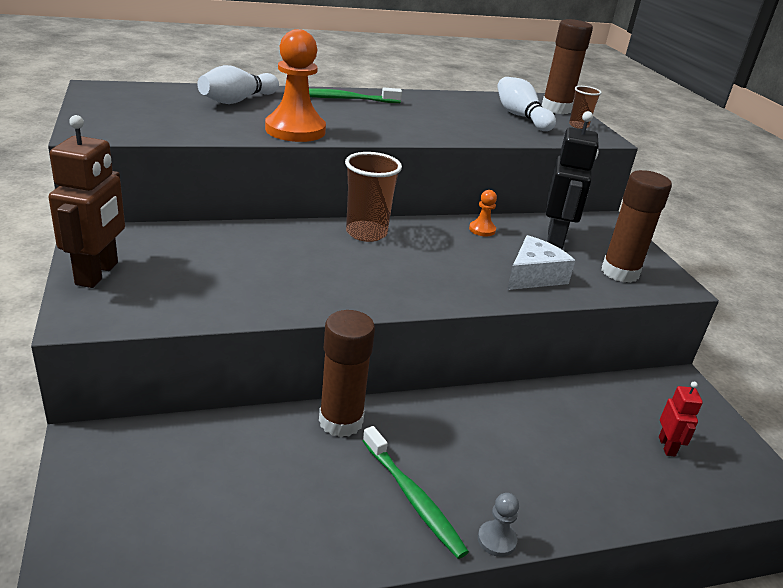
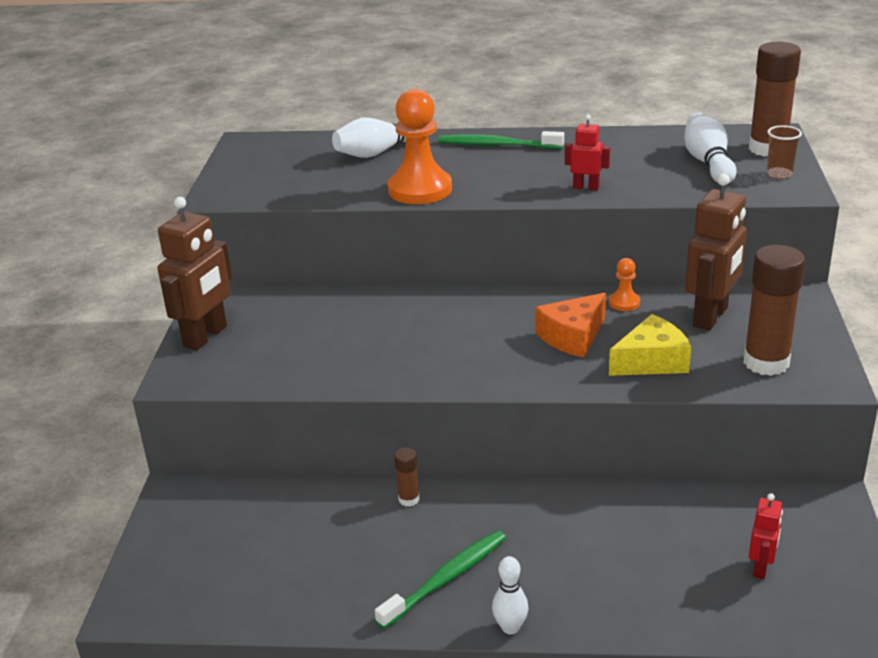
camera: 25 degrees right, 0 degrees up
brown glue stick [319,310,375,437] -> brown glue stick [394,448,420,506], size x0.47
brown cup [345,152,402,242] -> none
green toothbrush [362,426,469,559] -> green toothbrush turned 120 degrees counterclockwise [375,530,506,629]
grey pawn [478,493,519,557] -> white bowling pin [492,556,529,635]
white cheese [507,235,576,290] -> yellow cheese [609,314,691,376]
black robot [546,111,599,249] -> brown robot [685,174,747,330]
none -> orange cheese [535,293,606,357]
none -> red robot [565,114,610,191]

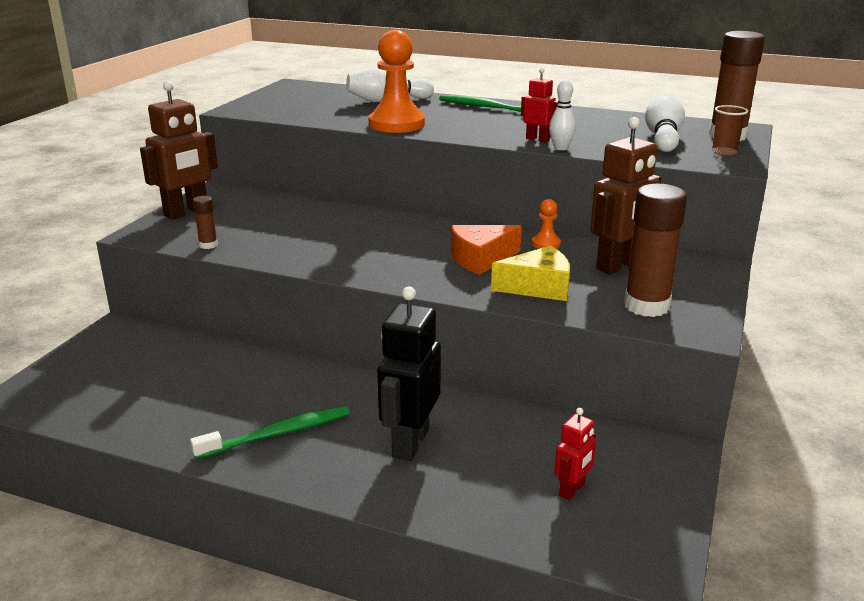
camera: 15 degrees right, 5 degrees down
brown glue stick [394,448,420,506] -> brown glue stick moved to [193,196,218,249]
white bowling pin [492,556,529,635] -> white bowling pin moved to [549,80,576,150]
none -> black robot [377,287,441,461]

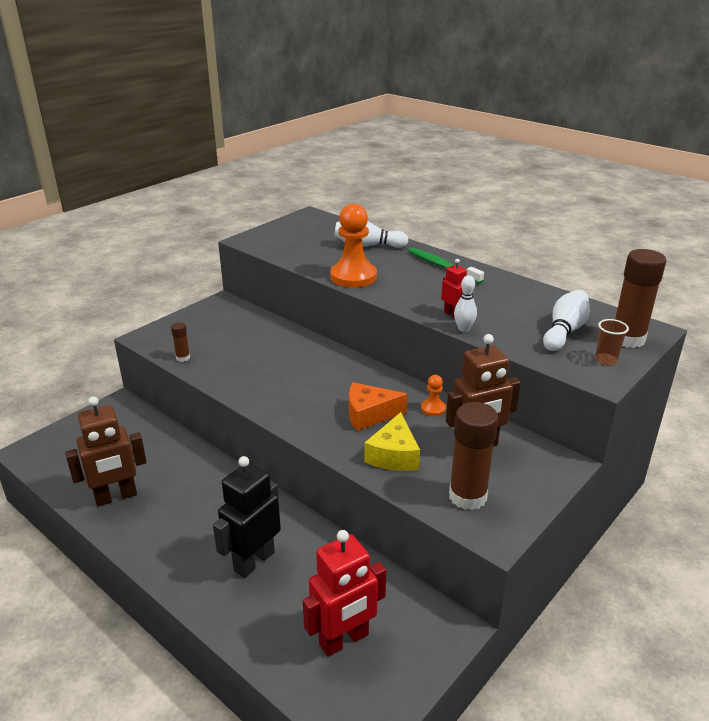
camera: 20 degrees right, 5 degrees up
brown robot [140,81,218,220] -> brown robot moved to [65,396,147,507]
green toothbrush [190,406,350,459] -> none
yellow cheese [491,245,570,301] -> yellow cheese turned 90 degrees clockwise [364,412,420,471]
red robot [555,408,596,500] -> red robot [303,530,386,657], size x1.91

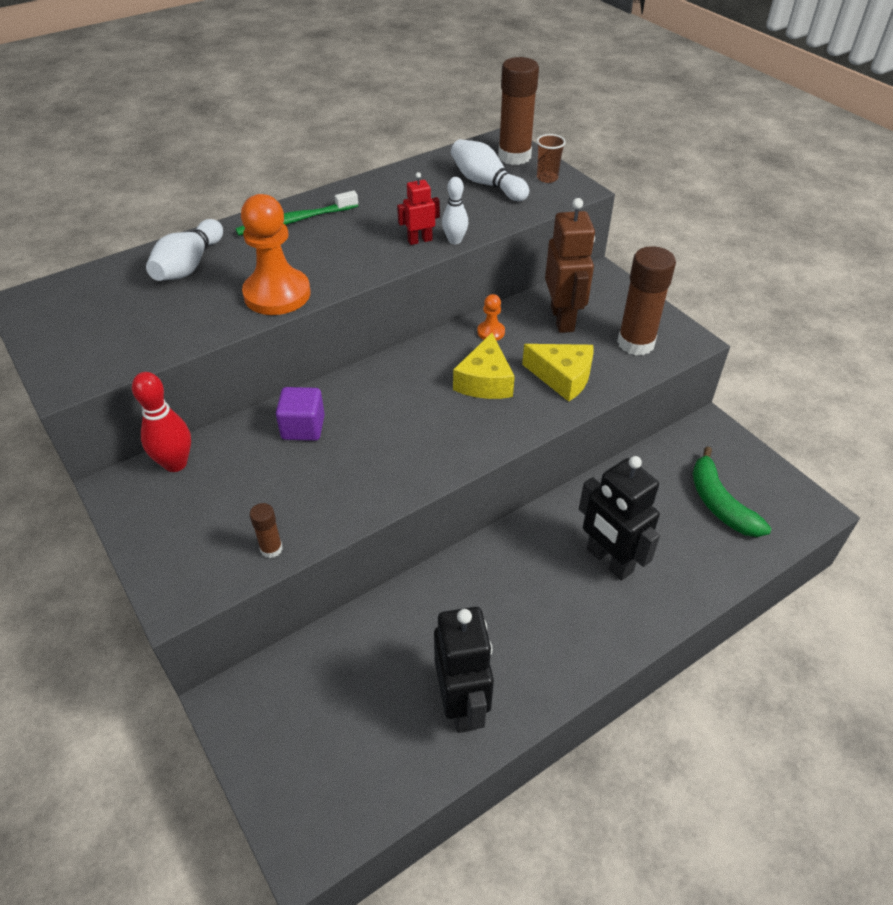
camera: 75 degrees left, 15 degrees up
brown robot [65,396,147,507] -> black robot [434,607,494,733]
red robot [303,530,386,657] -> green banana [692,446,771,537]
orange cheese [349,382,408,431] -> yellow cheese [453,333,515,399]
none -> red bowling pin [132,372,191,472]
none -> purple cube [276,387,325,441]

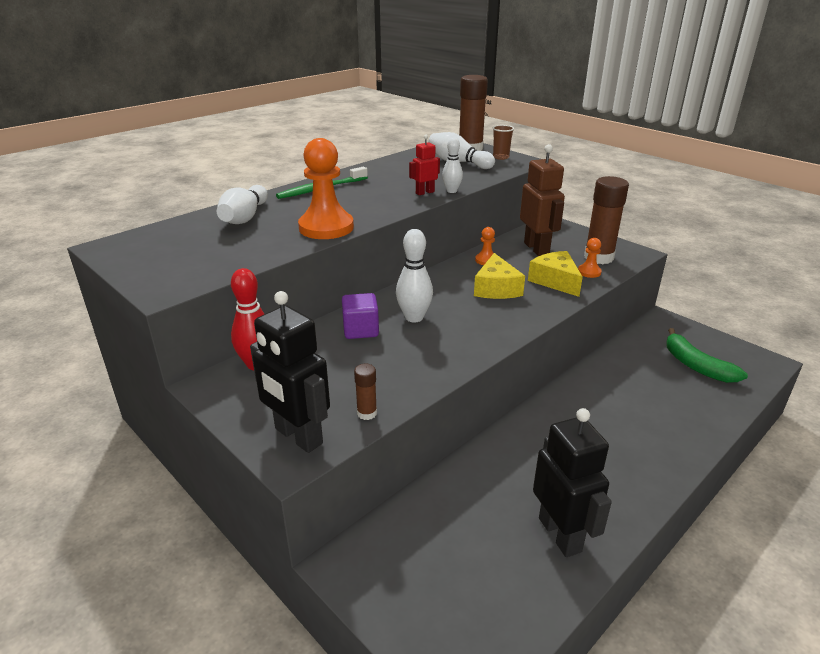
camera: 10 degrees left, 15 degrees down
yellow cheese [522,344,594,402] -> yellow cheese turned 135 degrees counterclockwise [528,251,583,297]
black robot [579,456,660,581] -> black robot moved to [250,291,330,453]
none -> white bowling pin [396,229,433,322]
none -> orange pawn [578,238,602,278]

